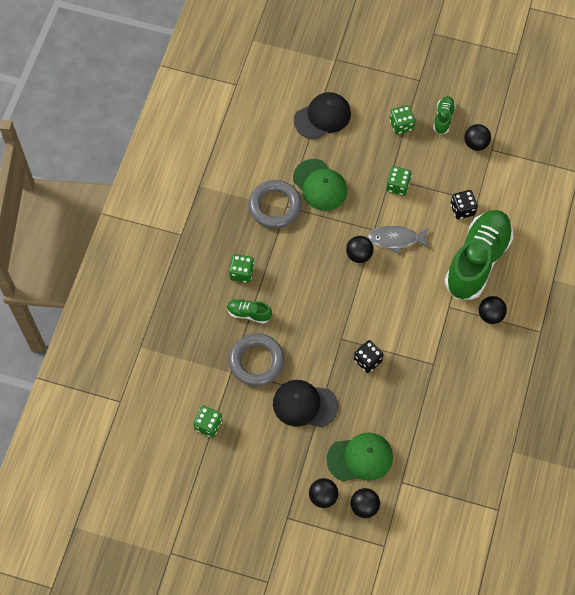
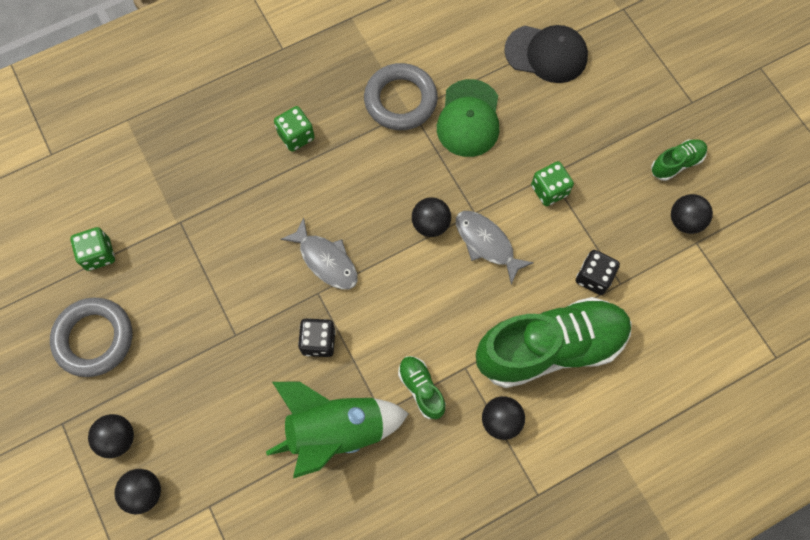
camera: 45 degrees right, 5 degrees up
green shoe [227,299,272,324] -> green shoe moved to [398,356,446,419]
grey ring [229,333,285,386] -> grey ring moved to [50,298,132,377]
black cap [273,380,338,428] -> none
green cap [327,433,393,481] -> none
green dice [390,105,415,134] -> none
none -> green rocket [266,381,409,478]
none -> grey fish [280,218,358,289]

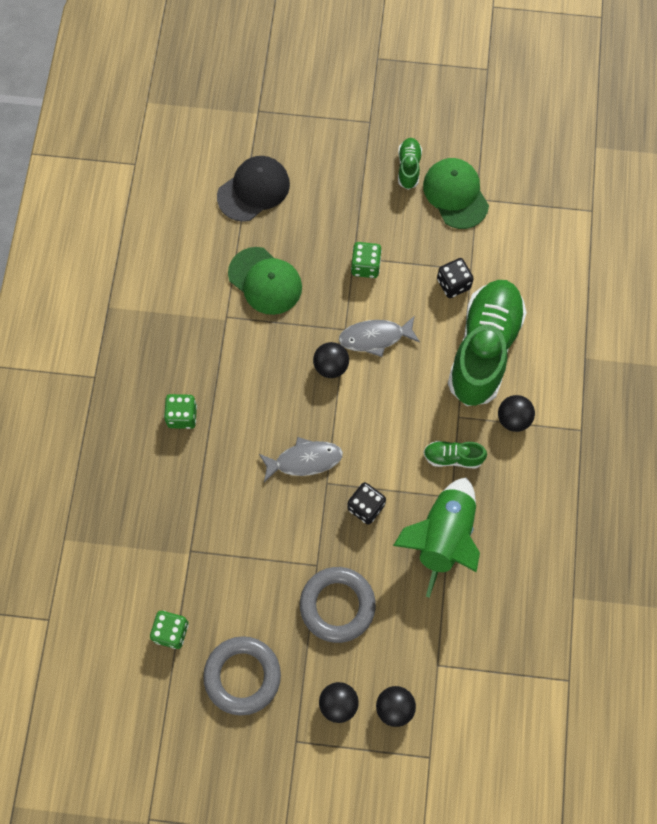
camera: 55 degrees left, 0 degrees up
grey ring [364,63,438,130] -> grey ring moved to [300,567,376,643]
black ball [671,194,713,234] -> green cap [423,158,489,229]

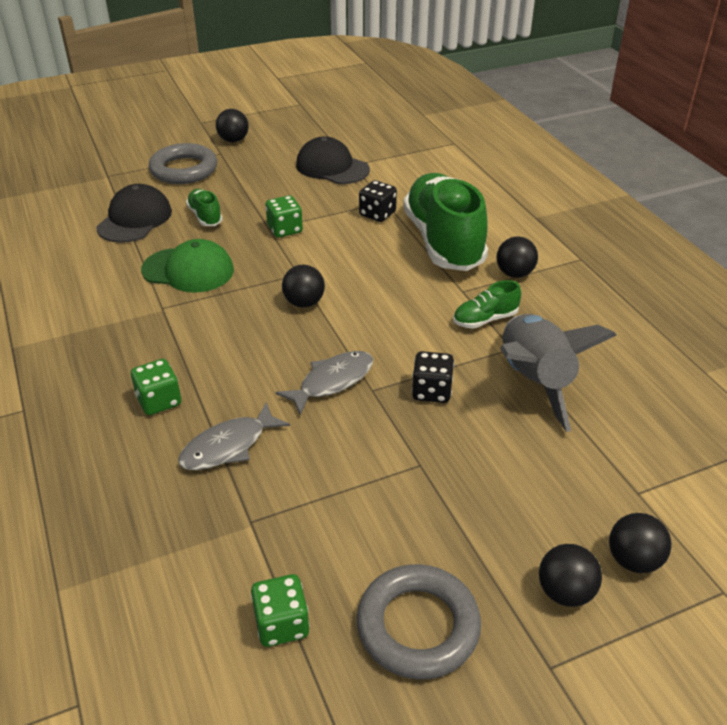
camera: 30 degrees left, 30 degrees down
grey ring [300,567,376,643] -> grey ring moved to [149,143,217,184]
grey fish [339,316,420,357] -> grey fish moved to [178,402,290,470]
green rocket [393,477,480,598] -> grey rocket [501,314,617,432]
green shoe [398,138,422,190] -> green shoe moved to [186,189,223,226]
green cap [423,158,489,229] -> black cap [296,136,370,184]
none -> black ball [216,109,249,142]

